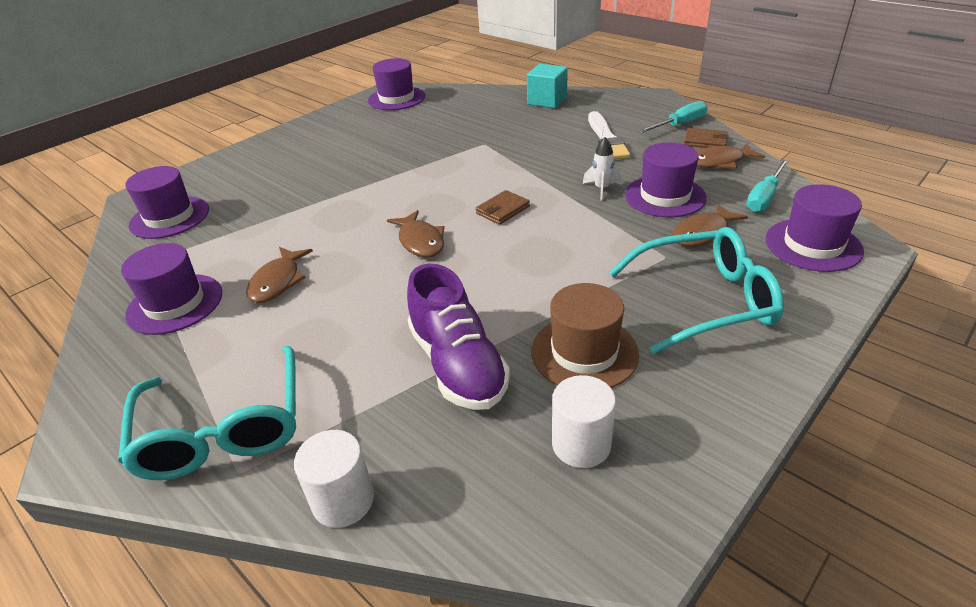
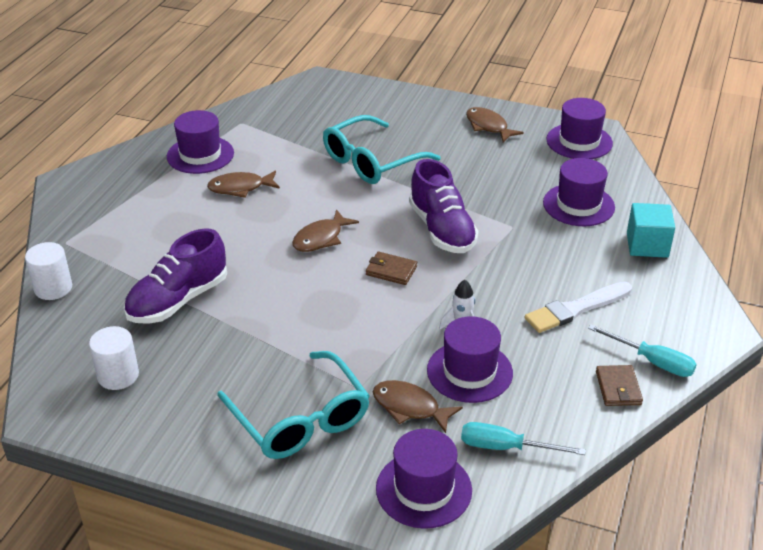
camera: 65 degrees right, 0 degrees up
turquoise glasses [118,346,296,480] -> turquoise glasses moved to [323,115,441,184]
purple hat [125,166,209,239] -> purple hat moved to [543,158,615,226]
brown hat [531,283,639,388] -> none
brown fish [697,143,765,169] -> brown fish moved to [466,107,524,143]
none -> purple shoe [409,159,479,253]

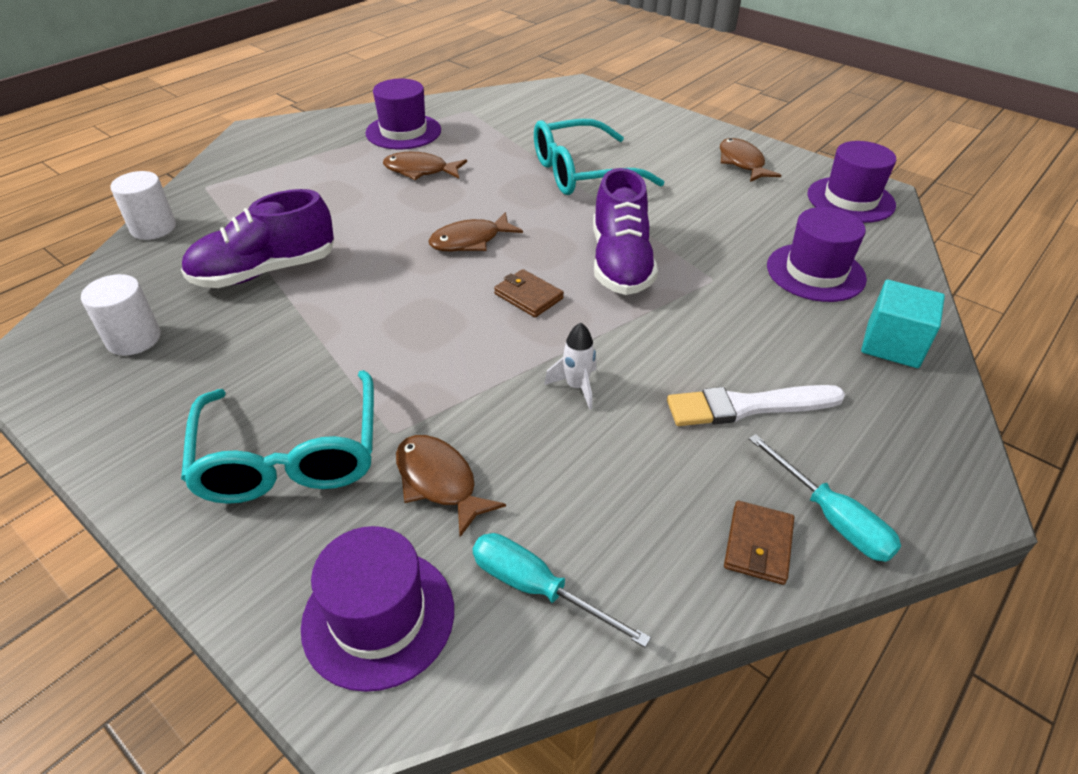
camera: 20 degrees right, 5 degrees up
purple hat [427,316,513,403] -> none

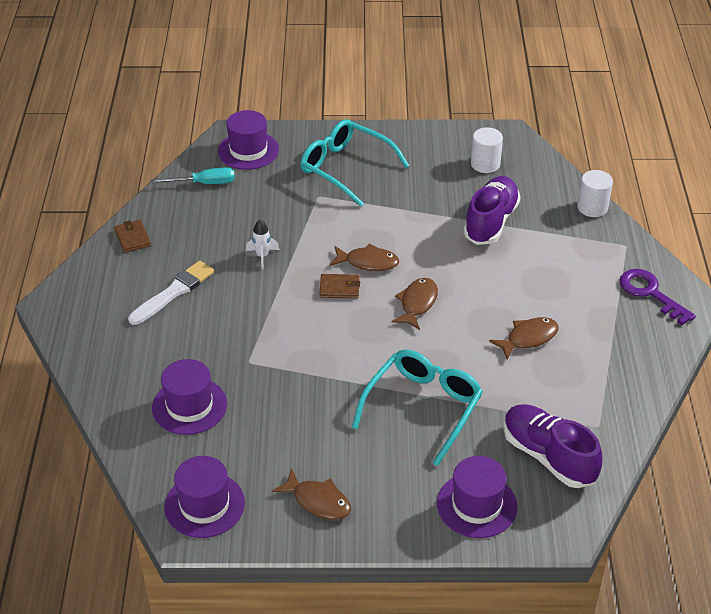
camera: 140 degrees right, 0 degrees up
purple hat [365,79,441,149] -> purple hat moved to [437,456,517,538]
brown fish [396,435,506,537] -> brown fish moved to [330,244,399,271]
purple shoe [593,168,658,295] -> purple shoe moved to [504,404,603,488]
turquoise screwdriver [749,434,901,562] -> none
turquoise cube [861,280,945,368] -> none
none -> purple key [619,269,696,325]

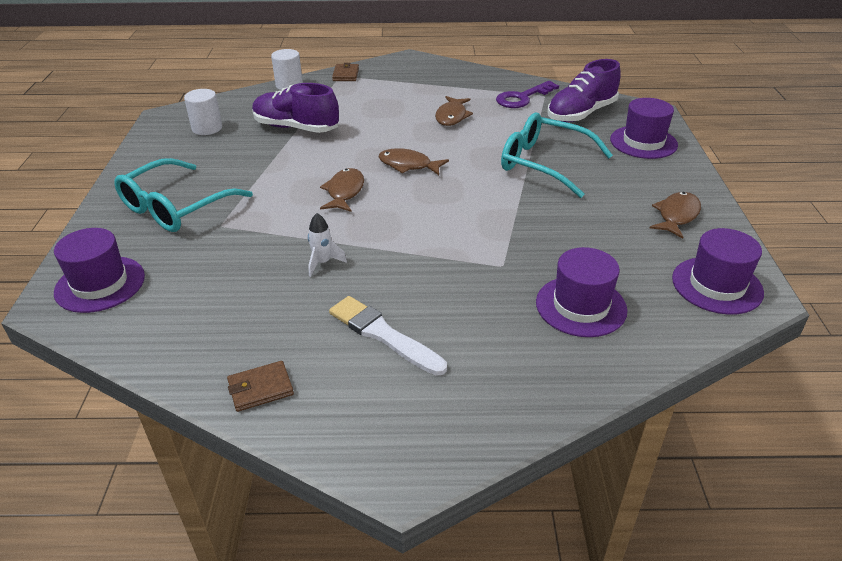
camera: 90 degrees left, 5 degrees down
turquoise screwdriver [151,167,235,184] -> none
brown wallet [319,274,360,299] -> brown wallet moved to [332,63,359,81]
brown fish [489,317,559,360] -> brown fish turned 135 degrees counterclockwise [435,96,473,126]
purple key [619,269,696,325] -> purple key moved to [496,81,559,108]

